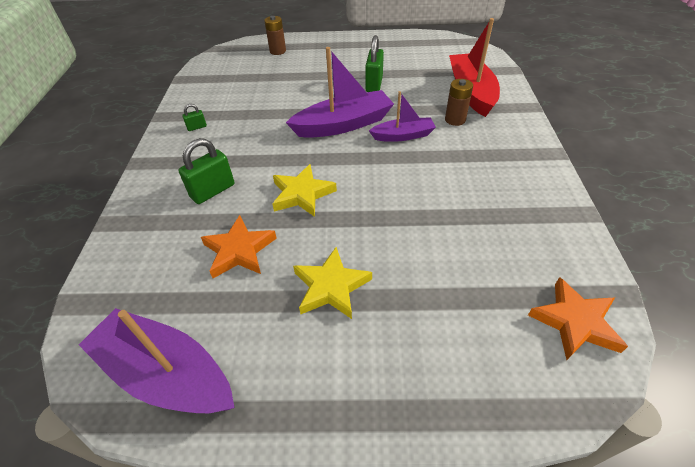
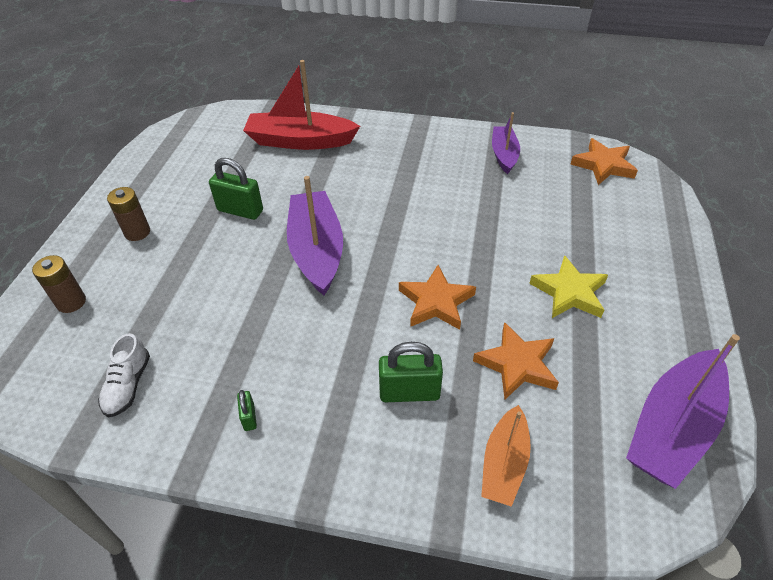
camera: 80 degrees left, 0 degrees up
green padlock [179,138,234,204] -> green padlock turned 60 degrees counterclockwise [379,342,443,402]
yellow star [272,164,337,217] -> orange star [399,265,476,330]
purple boat [369,91,436,142] -> purple boat moved to [492,112,520,174]
brown battery [445,79,473,126] -> brown battery moved to [107,187,150,241]
none -> white shoe [98,333,150,418]
none -> orange boat [481,405,531,507]

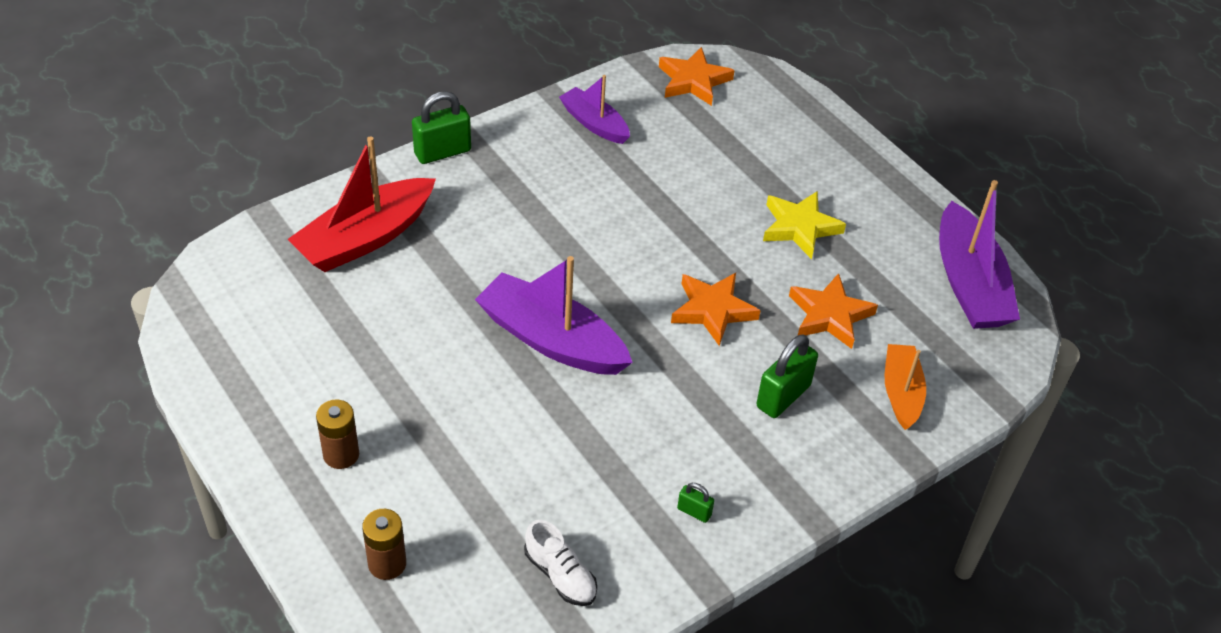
camera: 50 degrees left, 0 degrees up
green padlock [209,158,263,220] -> green padlock moved to [412,91,471,164]
orange boat [481,405,531,507] -> orange boat turned 150 degrees counterclockwise [885,344,926,430]

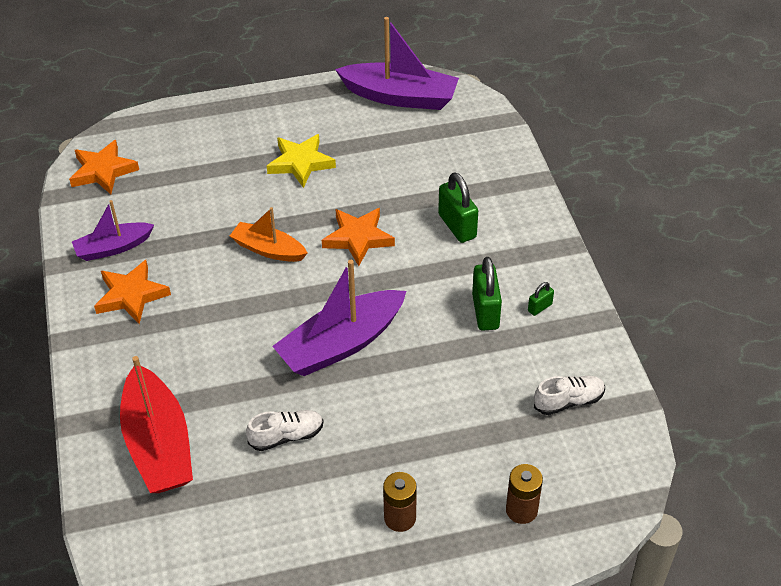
camera: 65 degrees left, 0 degrees up
green padlock [412,91,471,164] -> green padlock moved to [472,257,502,331]
orange star [789,273,878,349] -> orange star moved to [94,260,171,324]
orange boat [885,344,926,430] -> orange boat moved to [230,207,308,262]
none -> white shoe [246,410,324,451]

